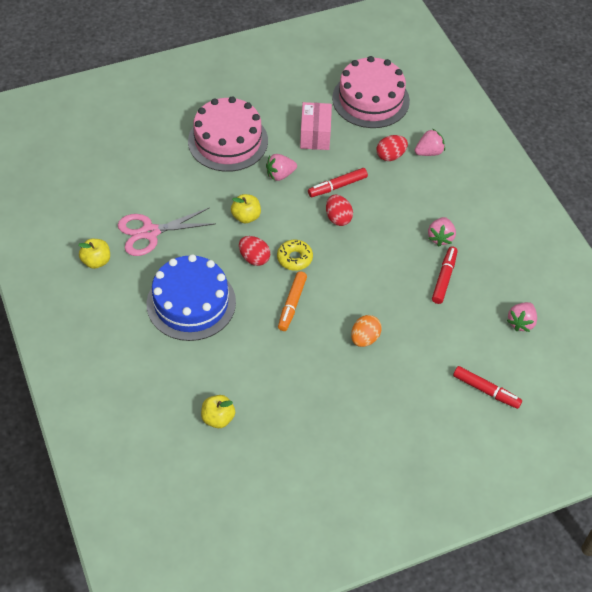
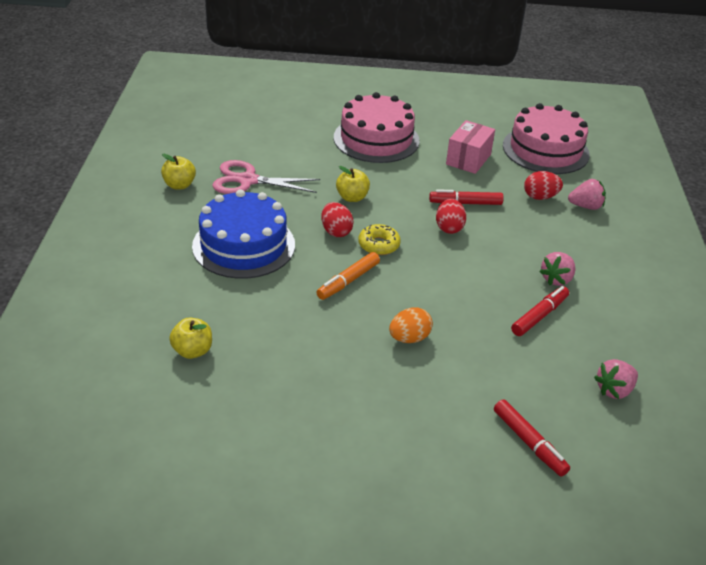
camera: 25 degrees right, 15 degrees down
pink strawberry [266,154,297,181] -> none

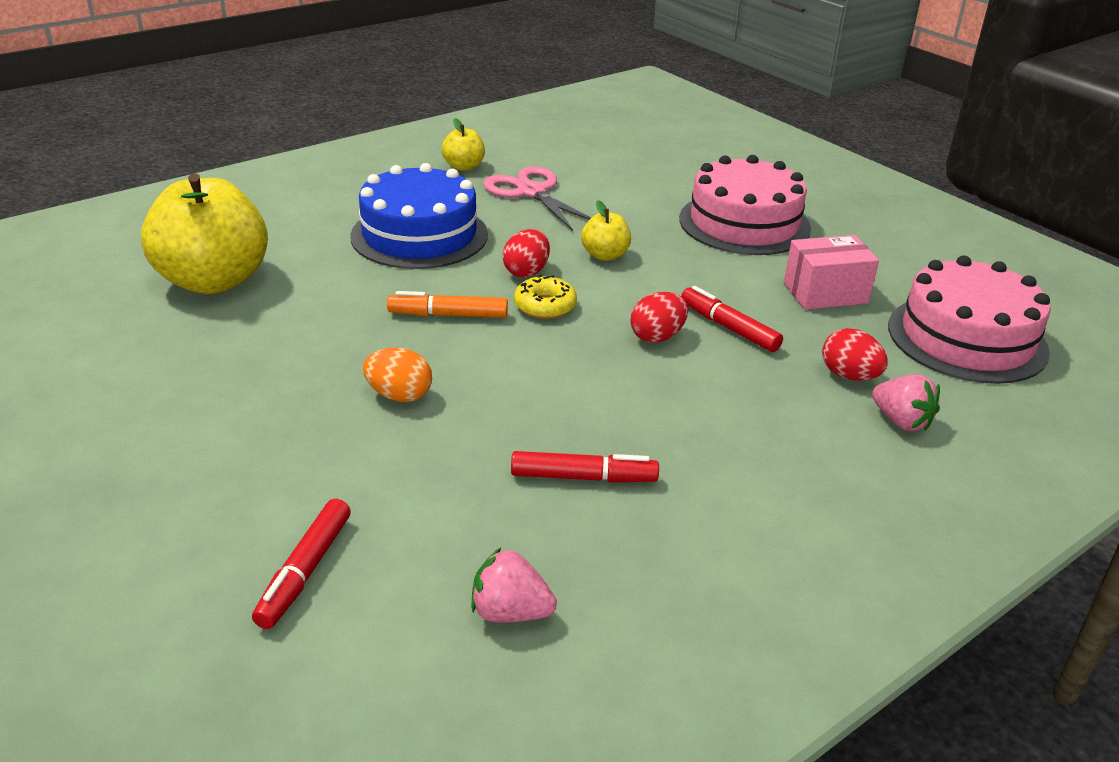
camera: 50 degrees right, 5 degrees down
yellow apple [169,318,212,359] -> yellow apple [141,173,268,294], size x2.20
pink strawberry [539,252,575,286] -> none

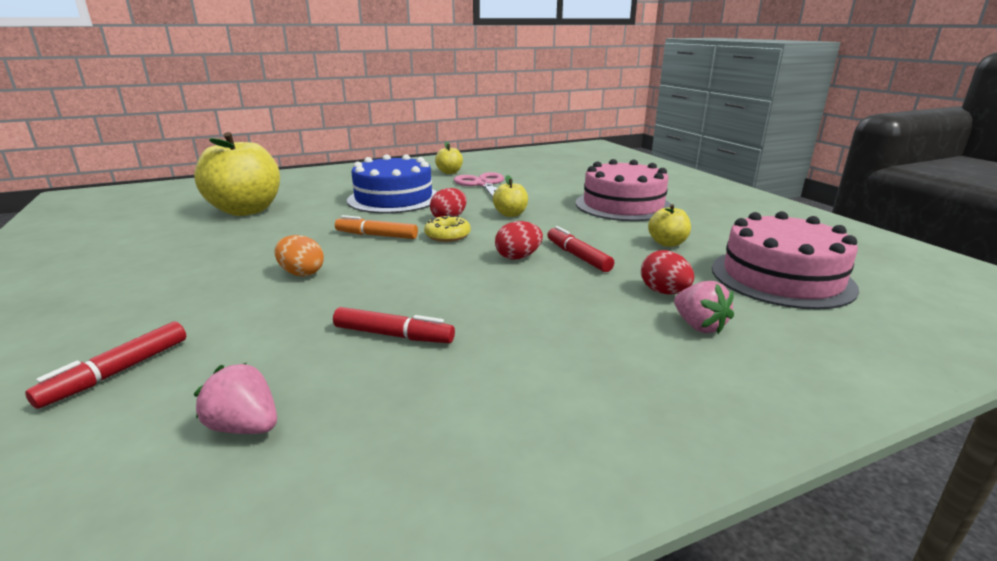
camera: 15 degrees right, 10 degrees down
pink box [784,235,879,310] -> yellow apple [648,204,691,247]

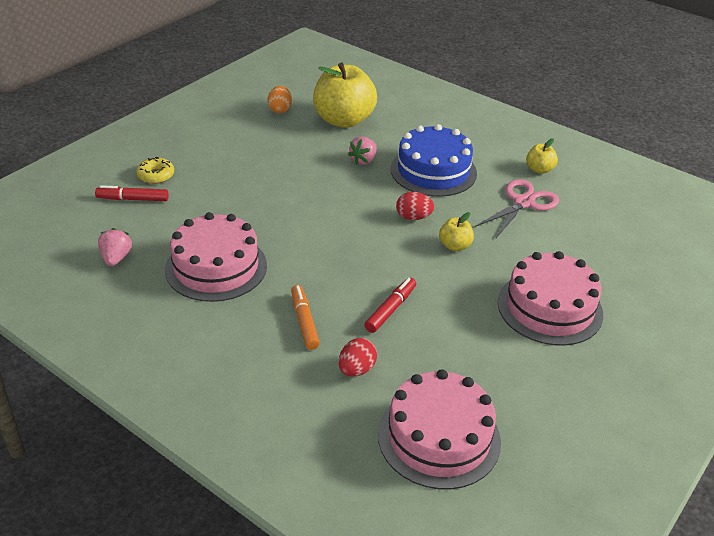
camera: 60 degrees right, 15 degrees up
orange egg [274,235,324,276] -> orange egg moved to [267,86,292,113]
red marker [333,307,455,343] -> pink cake [165,212,267,302]
orange marker [335,215,418,239] -> orange marker moved to [291,285,320,350]
yellow donut [424,215,471,242] -> yellow donut moved to [136,157,174,184]
red egg [495,221,543,259] -> none
yellow apple [648,204,691,247] -> none
pink strawberry [674,281,734,334] -> pink strawberry moved to [348,136,377,165]

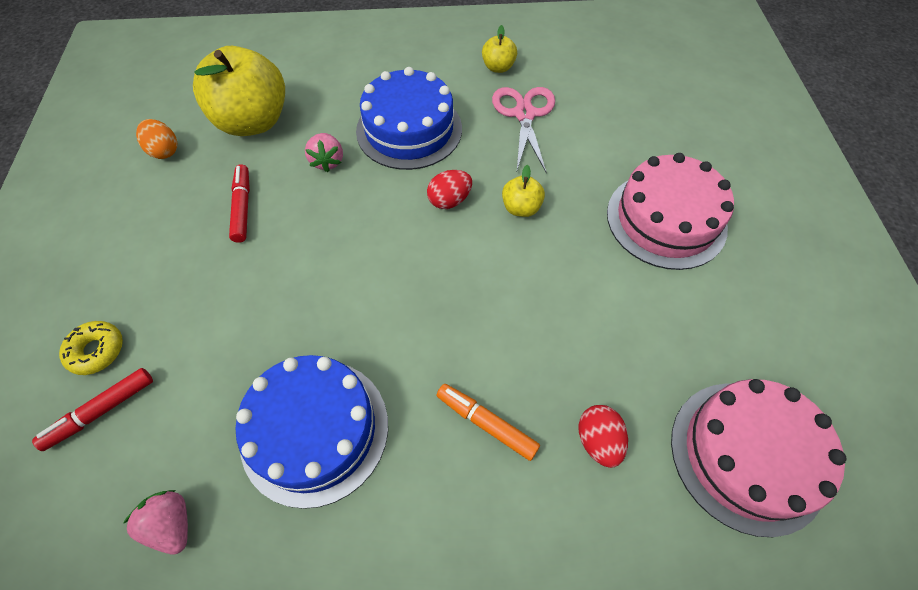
camera: 40 degrees left, 20 degrees up
pink cake [165,212,267,302] -> blue cake [235,355,388,509]
red marker [364,278,416,333] -> red marker moved to [229,164,250,243]

